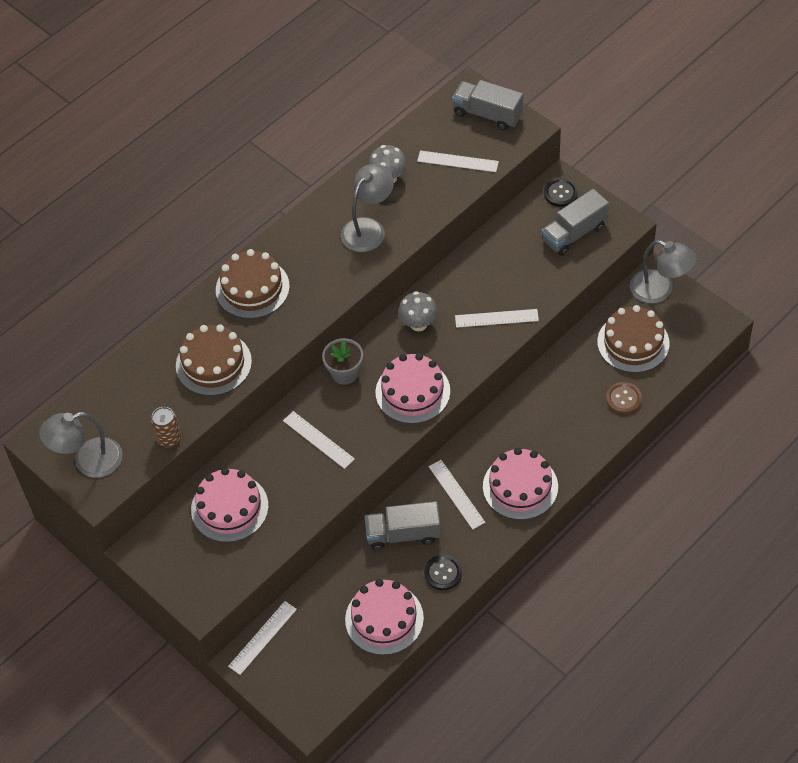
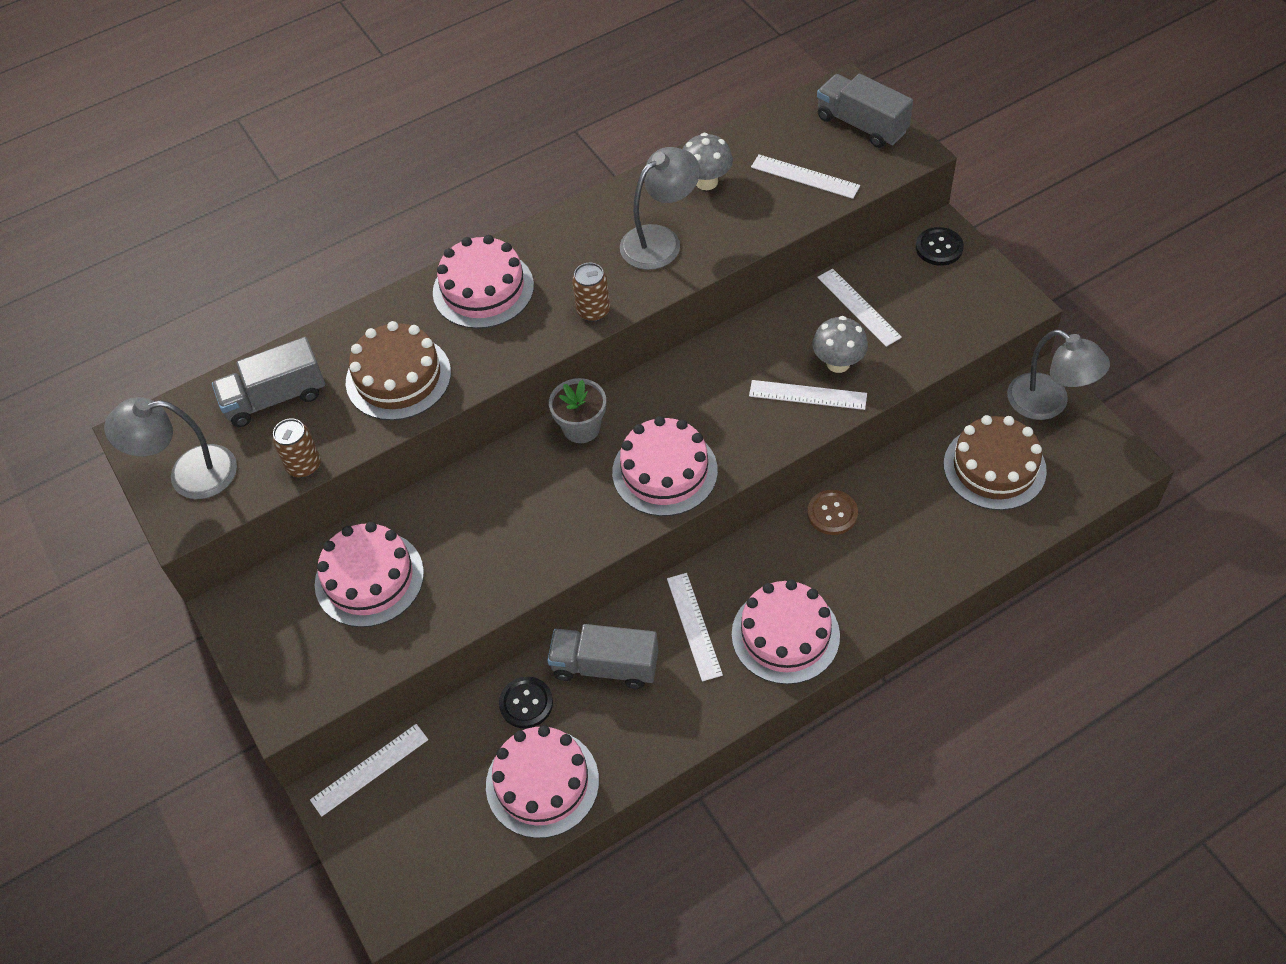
camera: 15 degrees right, 0 degrees up
brown cake [216,249,290,319] -> pink cake [433,235,534,329]
white ruler [283,411,355,469] -> white ruler moved to [817,269,902,347]
grey mushroom [398,291,438,331] -> grey mushroom moved to [812,316,868,373]
black button [424,555,462,590] -> black button moved to [499,677,553,728]
grey truck [541,189,609,256] -> grey truck moved to [212,337,325,427]
brown button [606,382,642,414] -> brown button moved to [807,490,858,535]
none -> brown can [572,263,610,322]

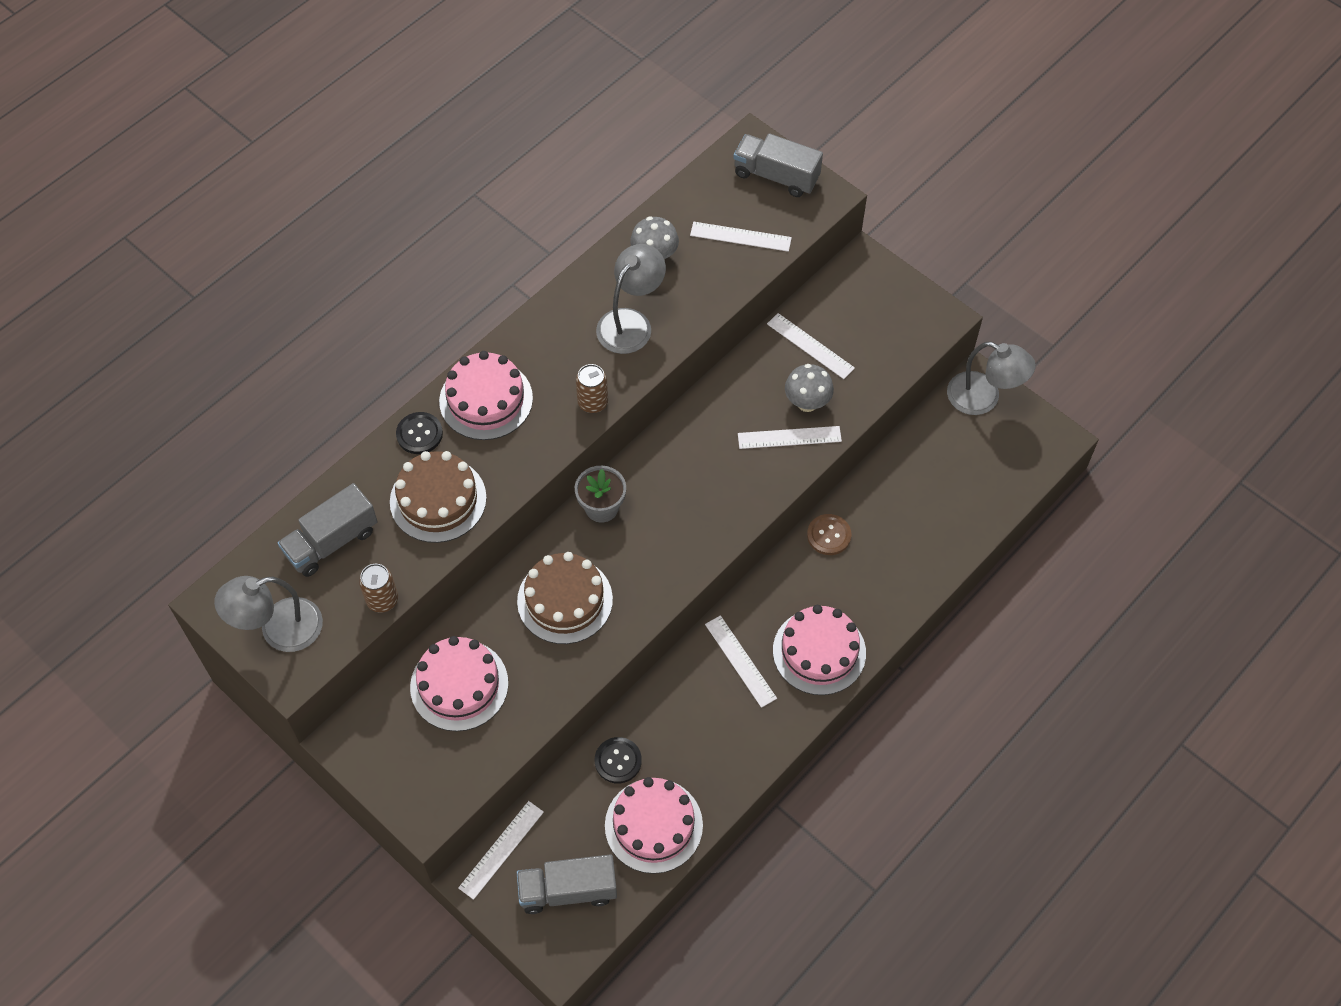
camera: 20 degrees left, 5 degrees up
grey truck [547,624,658,689] -> grey truck moved to [517,854,617,914]
pink cake [612,416,718,516] -> none
black button [916,227,964,266] -> black button moved to [396,412,443,454]
brown cake [944,415,1047,510] -> brown cake moved to [517,552,613,644]

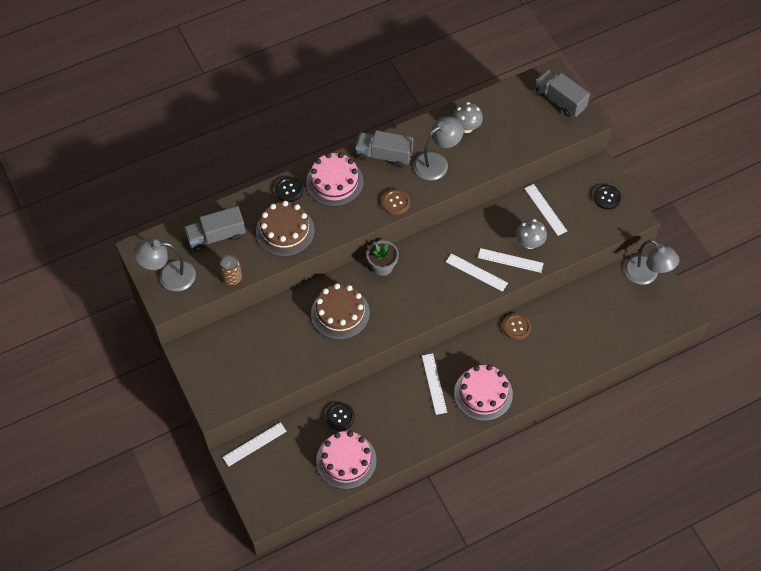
camera: 20 degrees right, 0 degrees up
pink cake [410,636,508,731] -> none
grey truck [517,854,617,914] -> grey truck moved to [355,130,413,168]
brown can [576,364,608,413] -> brown button [382,189,410,215]
white ruler [690,222,792,252] -> white ruler moved to [446,253,508,292]
none -> black button [593,185,621,209]

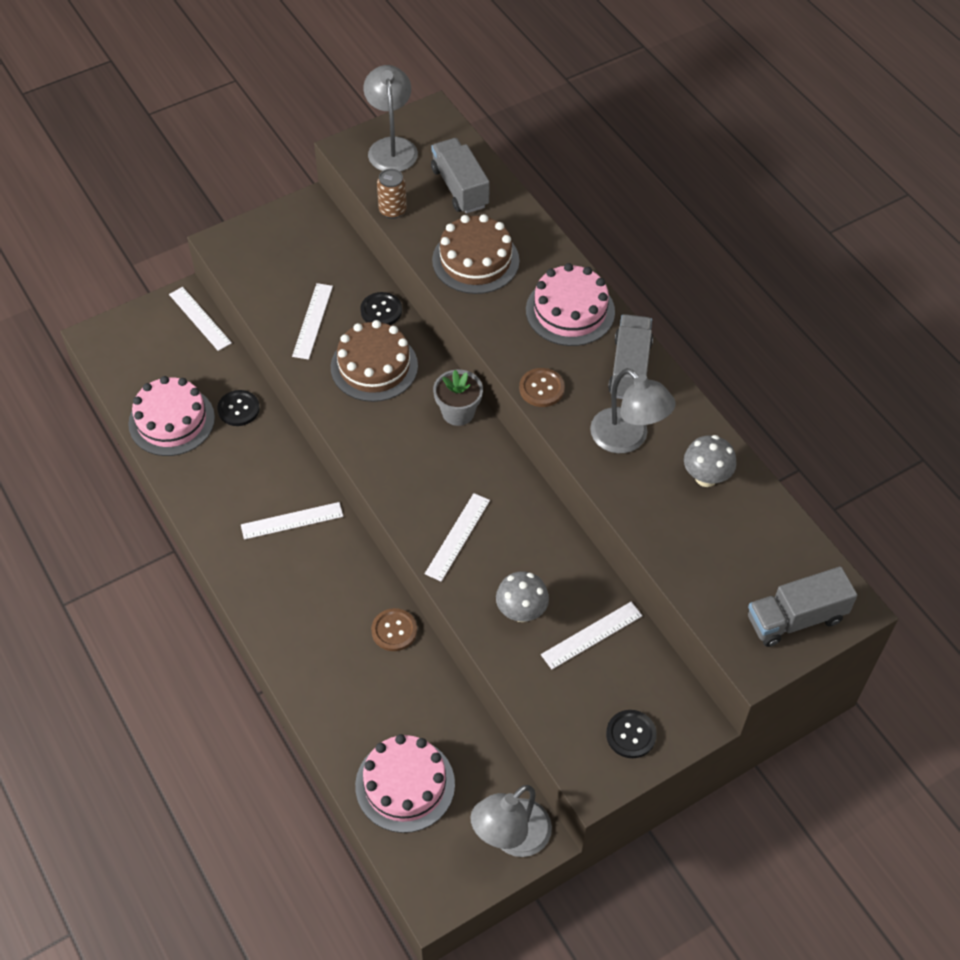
camera: 85 degrees right, 5 degrees down
black button [275,177,303,202] -> black button moved to [360,292,402,325]
pink cake [454,365,513,421] -> pink cake moved to [355,734,455,833]
white ruler [478,248,544,273] -> white ruler moved to [292,283,333,360]
grey truck [535,69,590,117] -> grey truck turned 150 degrees counterclockwise [748,566,857,647]

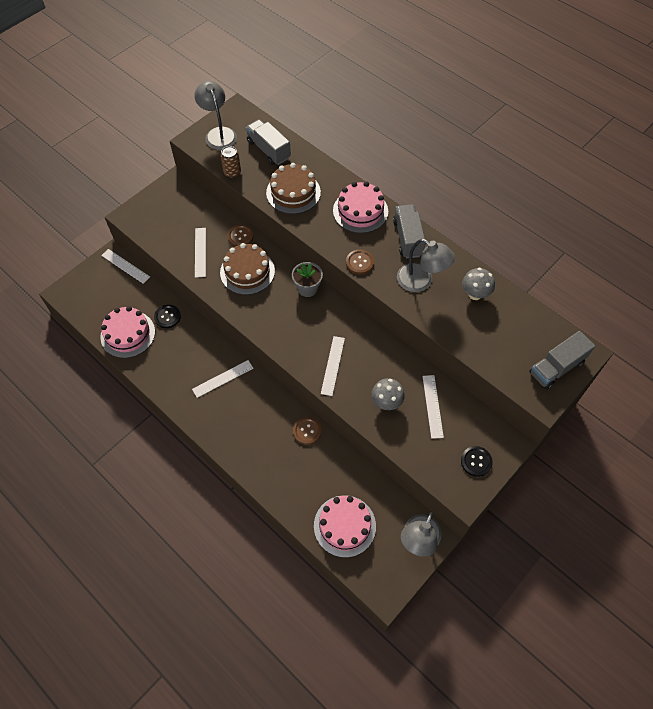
camera: 15 degrees left, 5 degrees up
black button [360,292,402,325] -> brown button [227,225,254,246]
white ruler [541,602,643,669] -> white ruler turned 45 degrees counterclockwise [423,375,444,439]

